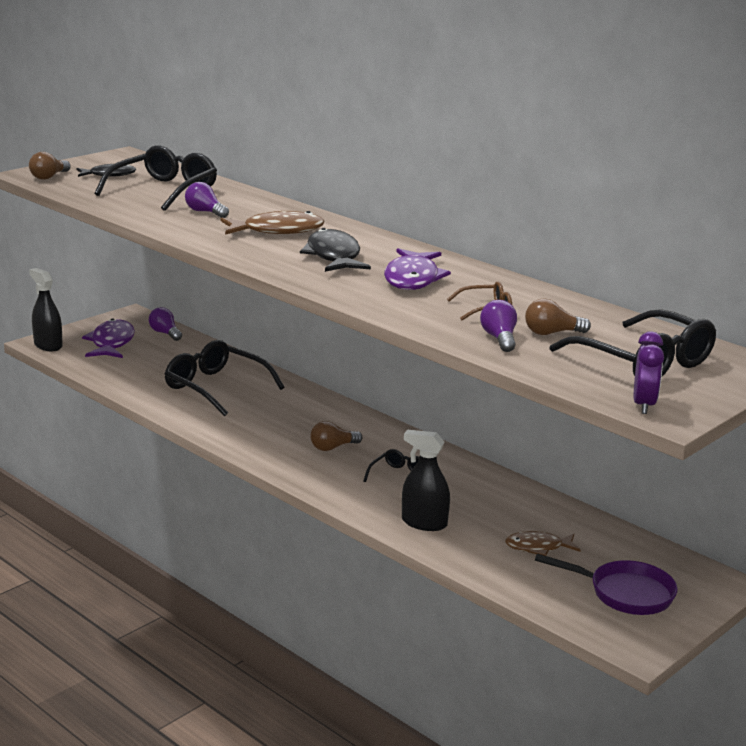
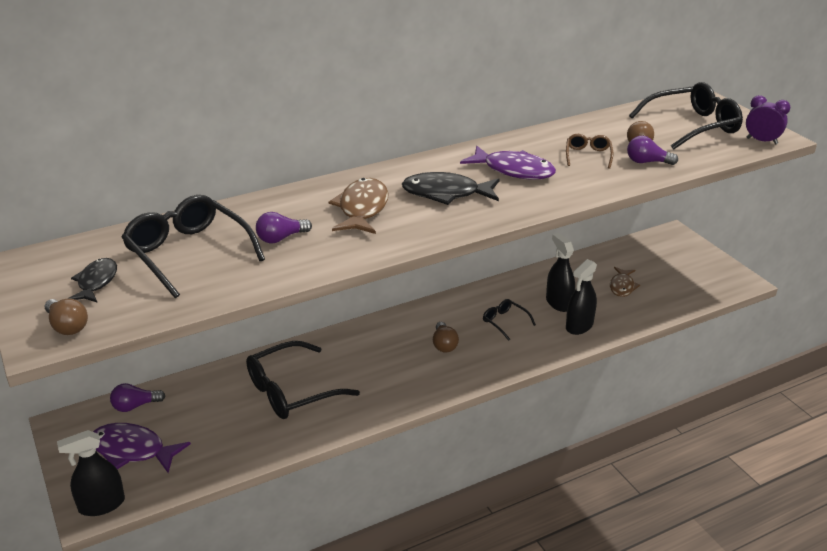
camera: 70 degrees left, 10 degrees up
purple pan [535,554,677,615] -> none
none -> black spray bottle [546,233,575,312]

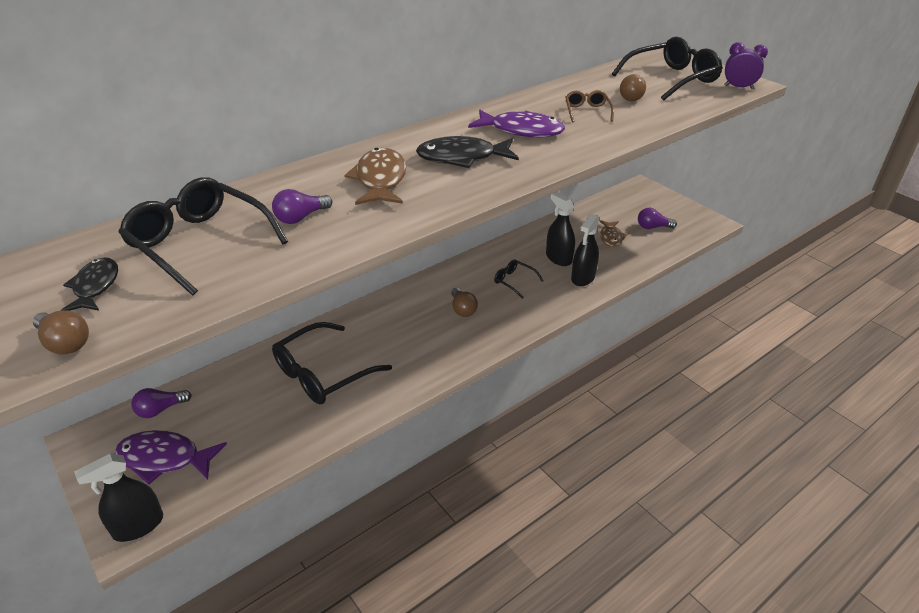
camera: 10 degrees left, 5 degrees up
purple light bulb [627,136,678,165] -> purple light bulb moved to [638,208,677,229]

